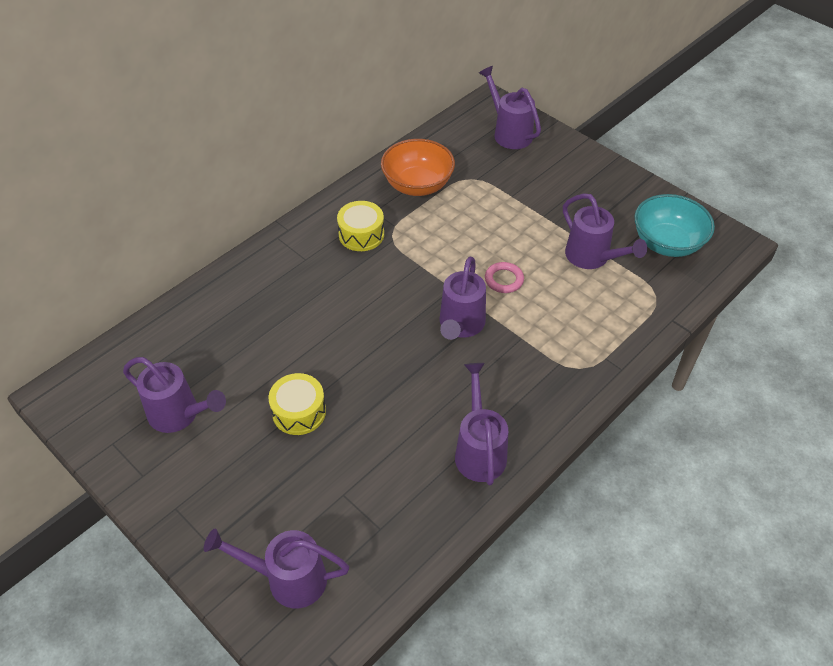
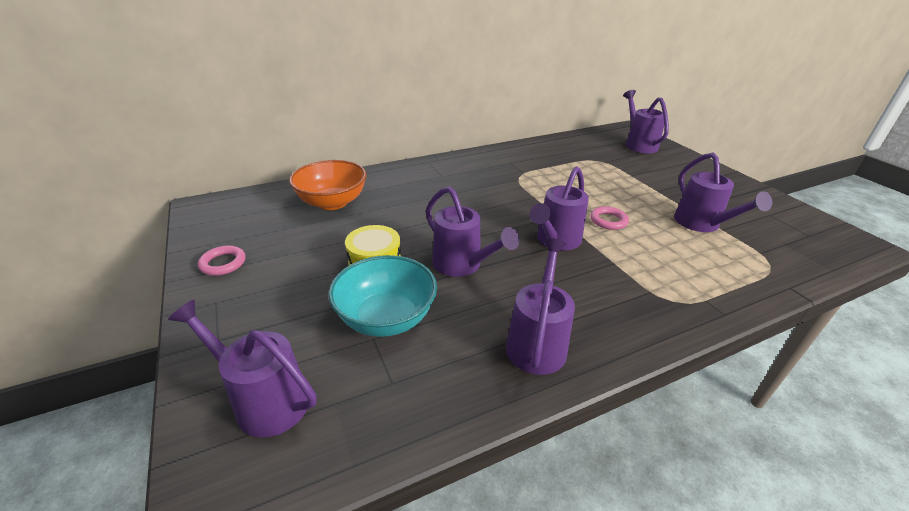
camera: 20 degrees right, 15 degrees down
purple watering can [123,357,226,433] -> purple watering can moved to [425,186,520,277]
yellow drum [337,201,384,251] -> none
orange bowl [381,139,455,196] -> orange bowl moved to [289,160,367,210]
turquoise bowl [634,194,715,257] -> turquoise bowl moved to [329,255,437,337]
none -> pink ring [198,246,246,276]

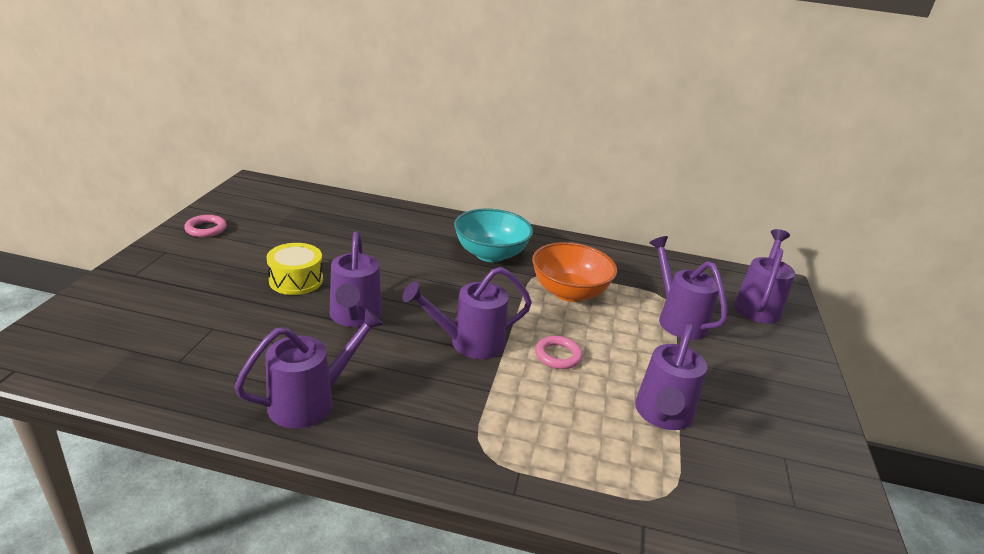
camera: 35 degrees right, 5 degrees down
purple watering can [168,300,317,438] -> purple watering can moved to [649,236,727,340]
orange bowl [289,160,367,210] -> orange bowl moved to [532,242,617,302]
turquoise bowl [329,255,437,337] -> turquoise bowl moved to [454,208,533,262]

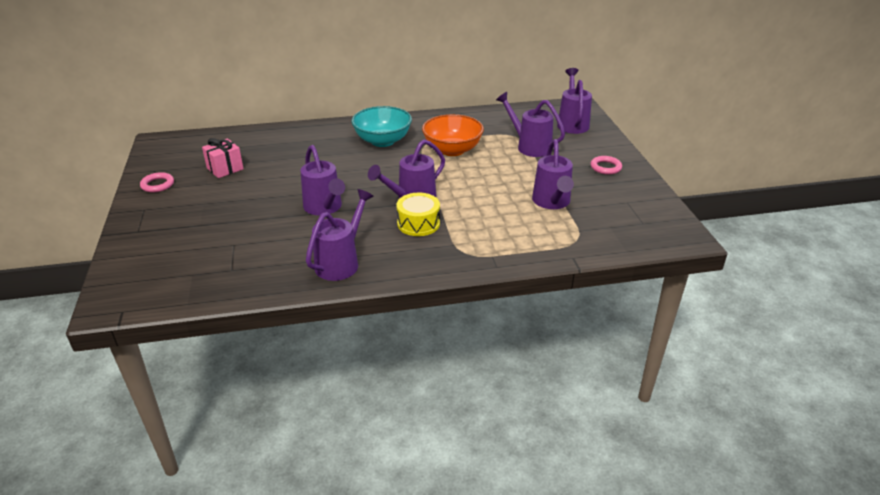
camera: 20 degrees left, 5 degrees up
yellow drum [266,243,323,295] -> yellow drum moved to [396,193,440,236]
pink ring [535,336,582,369] -> pink ring moved to [591,156,622,175]
none -> pink gift [202,138,244,178]

